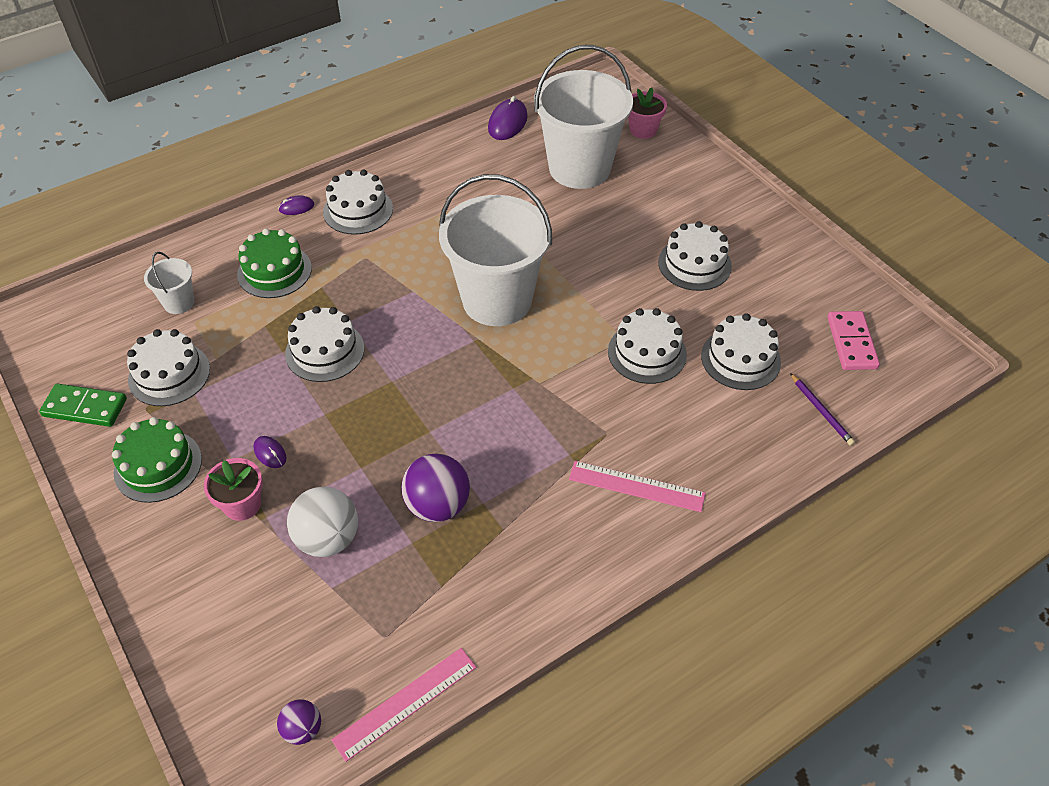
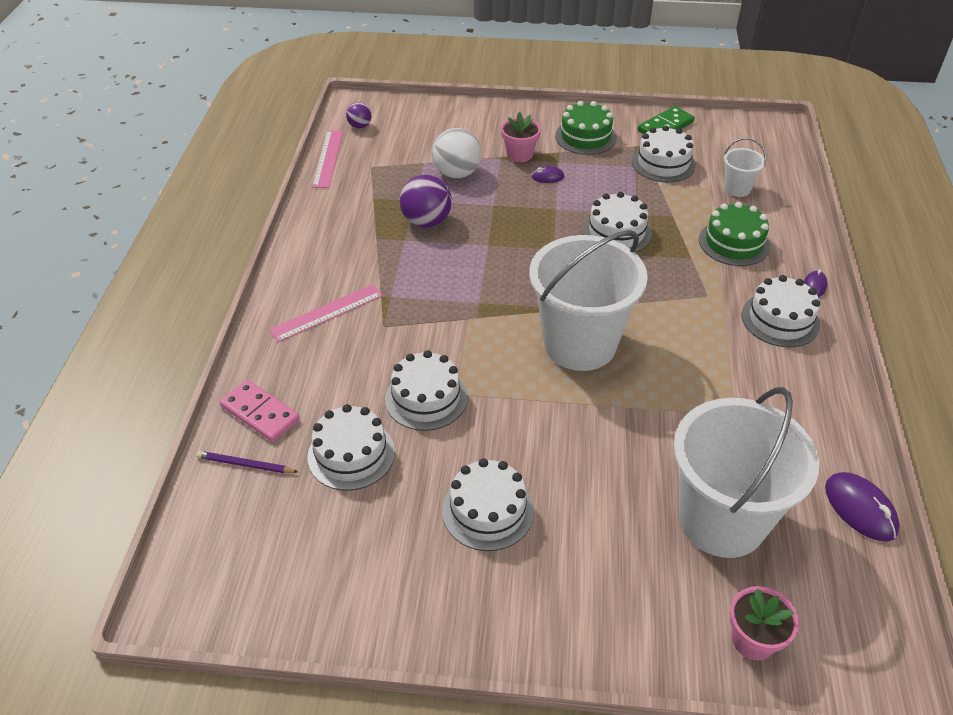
camera: 130 degrees right, 5 degrees down
pink domino [827,311,880,370] -> pink domino moved to [220,380,300,442]

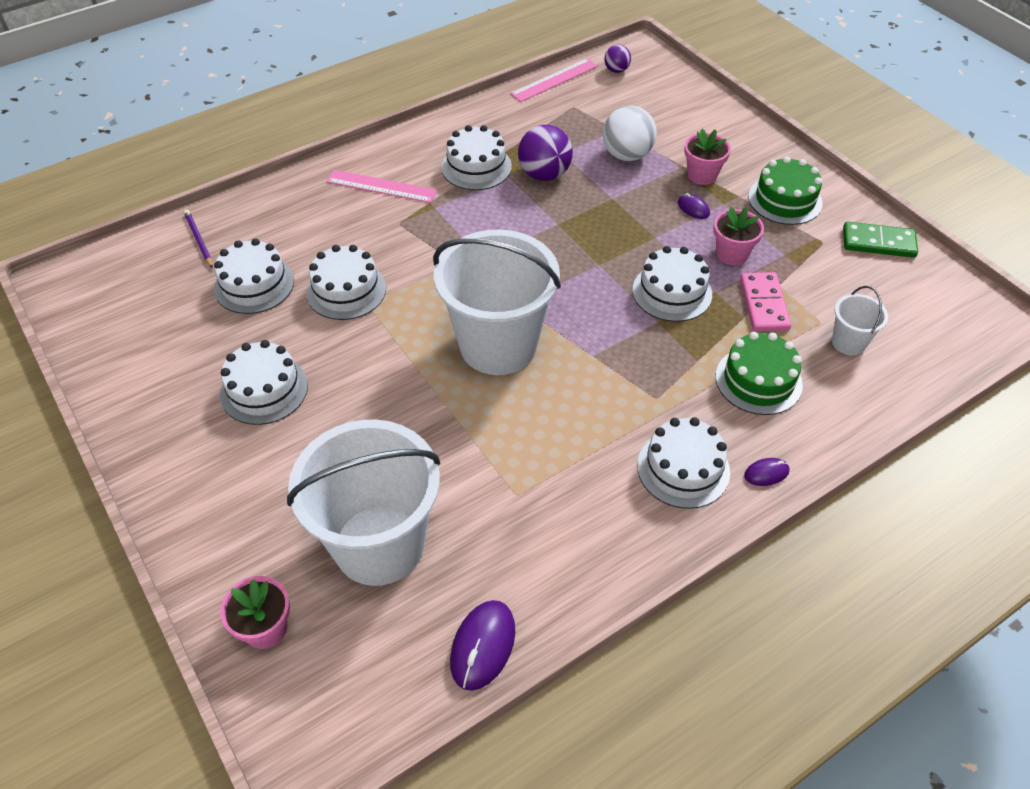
camera: 50 degrees right, 5 degrees up
pink domino [220,380,300,442] -> pink domino moved to [740,272,791,331]
white cake [632,126,696,182] -> white cake moved to [441,125,512,190]
none -> pink flower pot [714,207,764,265]

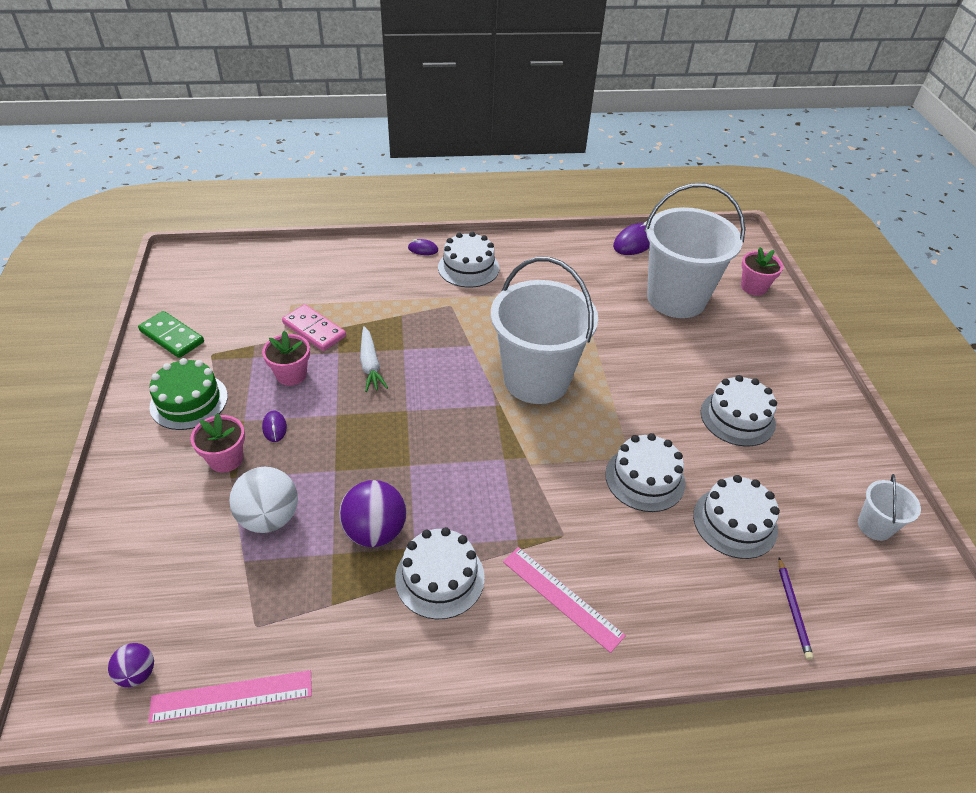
camera: 155 degrees left, 5 degrees down
white cake [632,246,712,322] -> white carrot [360,326,388,392]
green cake [716,332,803,415] -> none
pink domino [740,272,791,331] -> pink domino turned 75 degrees counterclockwise [282,304,346,351]
white bucket [832,286,888,355] -> white bucket moved to [858,474,921,541]

